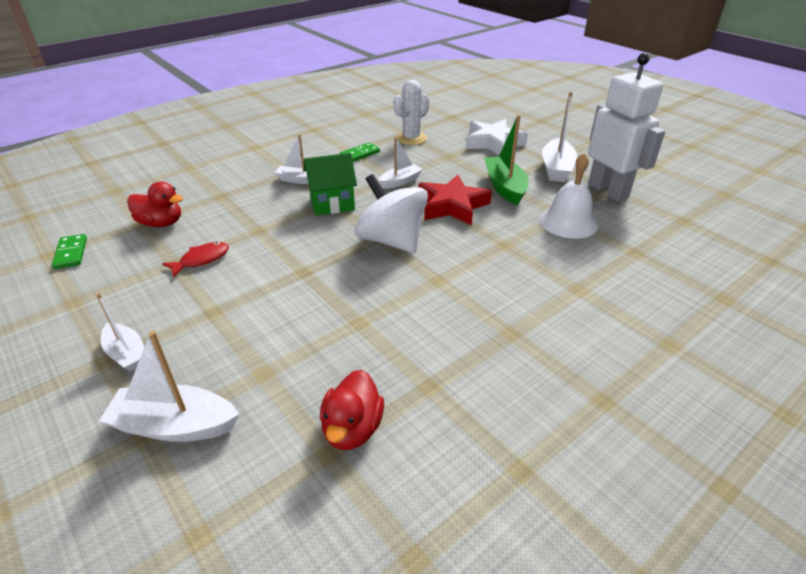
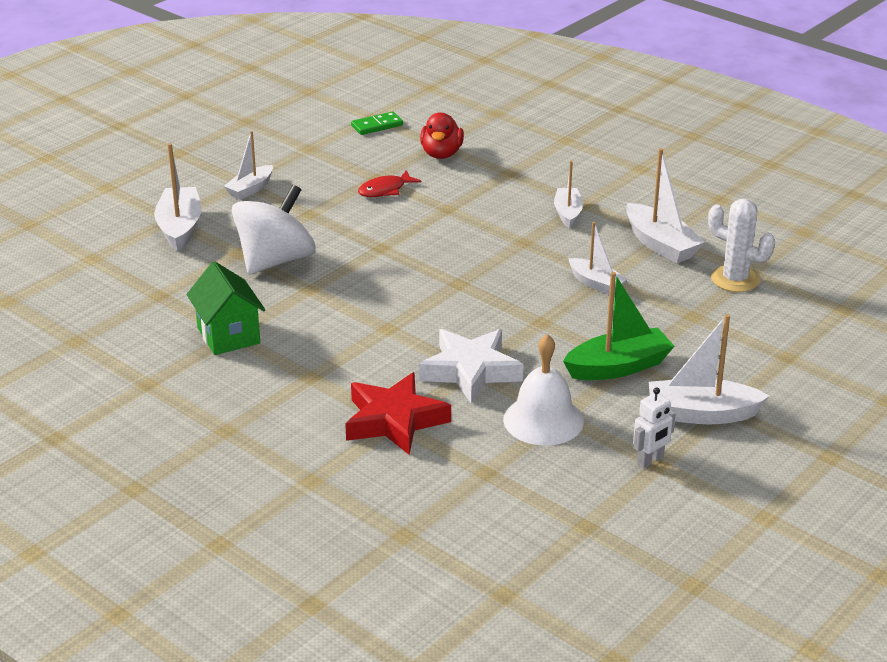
camera: 80 degrees right, 5 degrees down
red fish [162,242,229,277] -> red fish turned 105 degrees clockwise [358,170,422,197]
green house [304,153,357,216] -> green house moved to [187,261,265,355]
red duck [320,370,384,450] -> none
green domino [340,142,380,162] -> white boat [626,148,705,264]
white spinning top [355,174,428,253] -> white spinning top moved to [232,185,316,275]
red star [418,175,492,225] -> red star moved to [345,372,451,455]
white star [466,119,528,155] -> white star moved to [419,329,524,404]
white robot [588,53,665,202] -> white robot [633,387,676,469], size x0.44

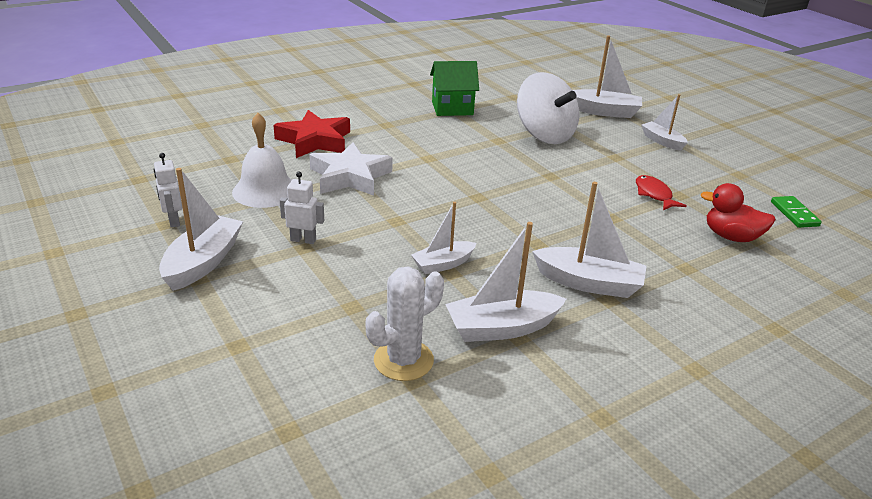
camera: 105 degrees right, 0 degrees up
white boat [554,161,583,228] -> white boat [532,182,646,298], size x1.57
green boat [563,272,674,380] -> white robot [280,171,324,244]

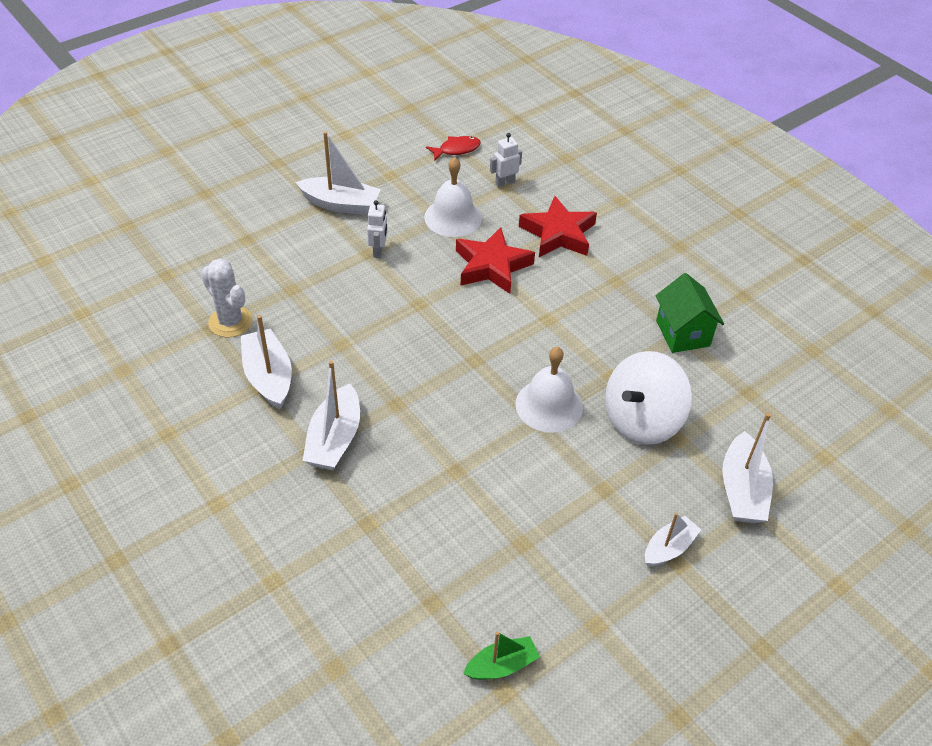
camera: 85 degrees right, 15 degrees up
white robot [154,153,182,228] -> white robot moved to [490,133,522,188]
white star [309,142,393,196] -> red star [456,227,535,294]
white boat [411,202,477,274] -> none
red fish [636,175,687,211] -> red fish moved to [426,136,481,161]
red duck [700,183,776,242] -> none
green domino [771,196,822,228] -> green boat [463,632,540,680]
none -> white bell [516,347,583,433]

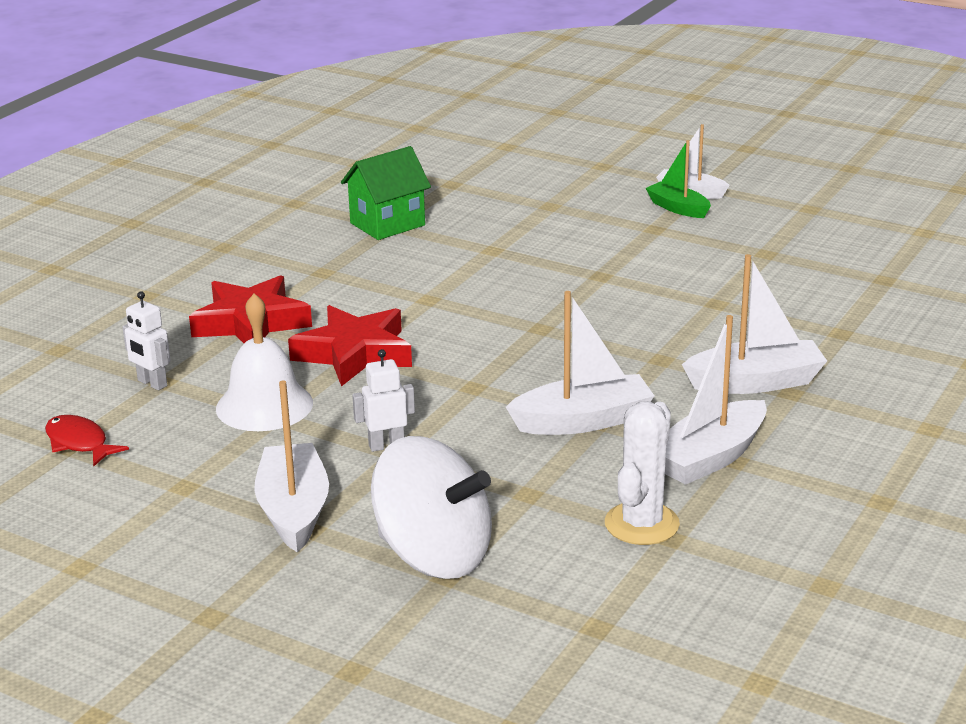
camera: 110 degrees left, 20 degrees down
green boat [463,632,540,680] -> green boat moved to [645,140,711,218]
white bell [516,347,583,433] -> none
white spinning top [605,351,692,445] -> white spinning top moved to [371,436,492,579]
white boat [722,413,773,523] -> white boat moved to [506,291,654,435]

